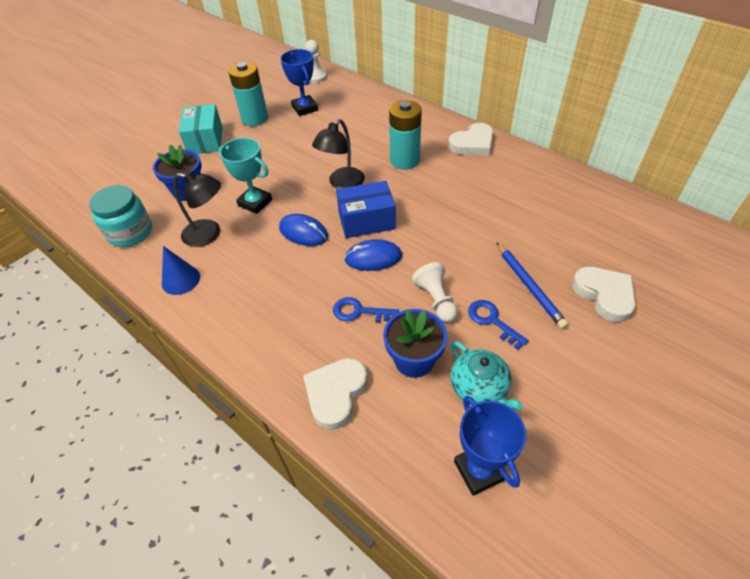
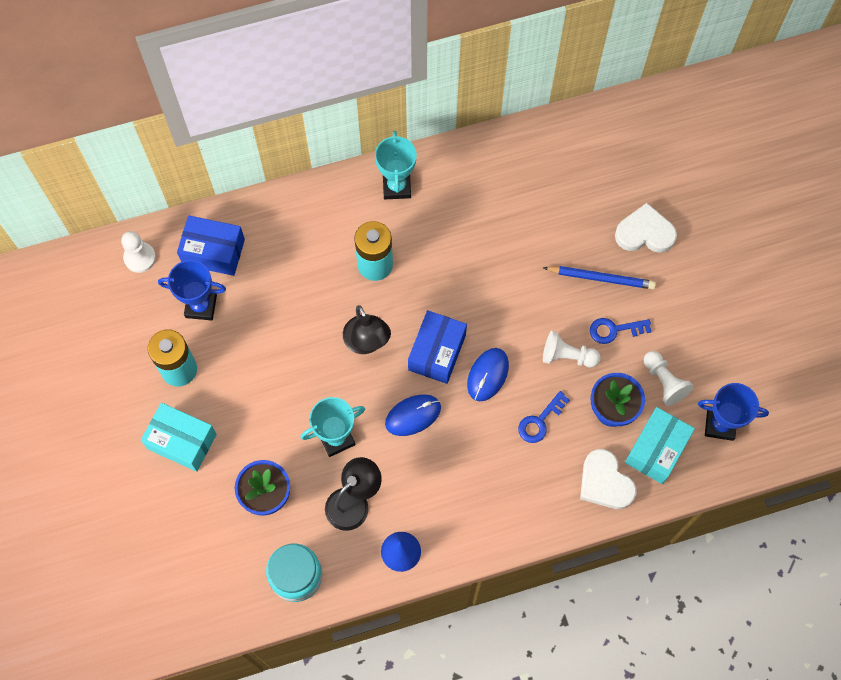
camera: 60 degrees left, 20 degrees up
white heart [448,123,494,156] -> turquoise trophy [375,131,417,199]
turquoise teapot [450,341,523,410] -> white pawn [644,351,693,406]
none -> blue box [177,215,245,276]
none -> turquoise box [625,407,695,484]

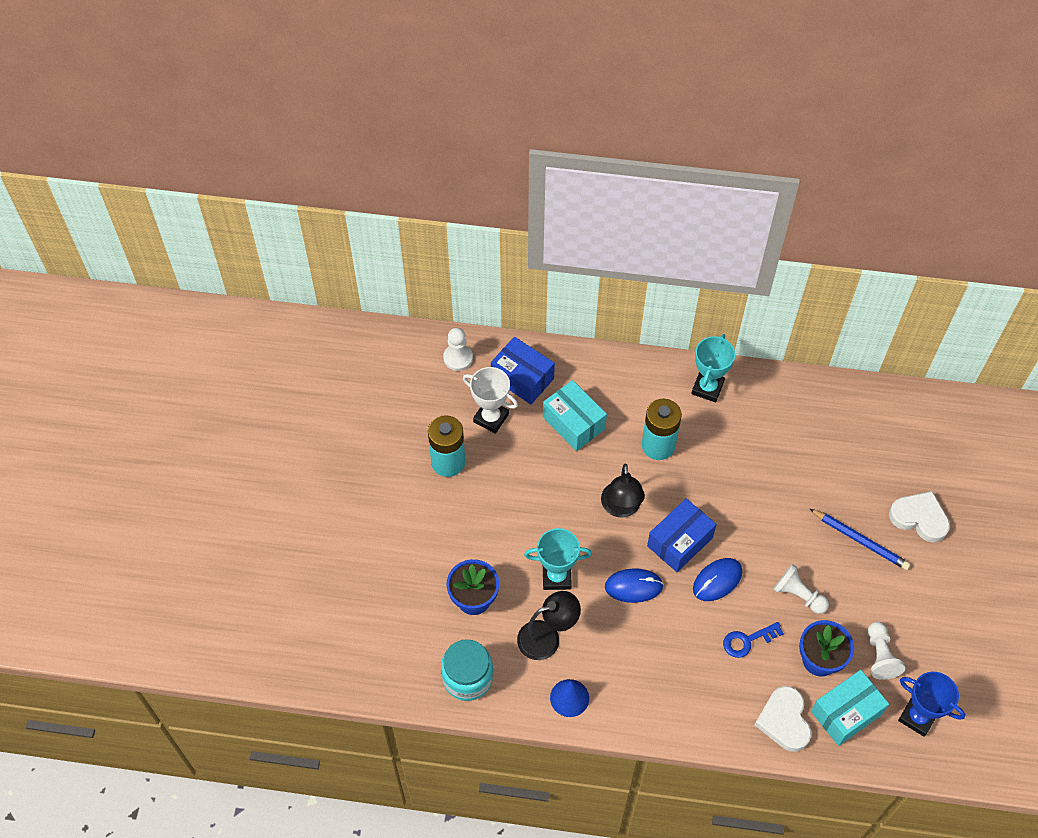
camera: 25 degrees right, 10 degrees down
turquoise box [141,403,217,472] -> turquoise box moved to [543,380,607,451]
blue trophy [158,260,226,320] -> white trophy [463,367,518,434]
blue key [590,318,651,344] -> none

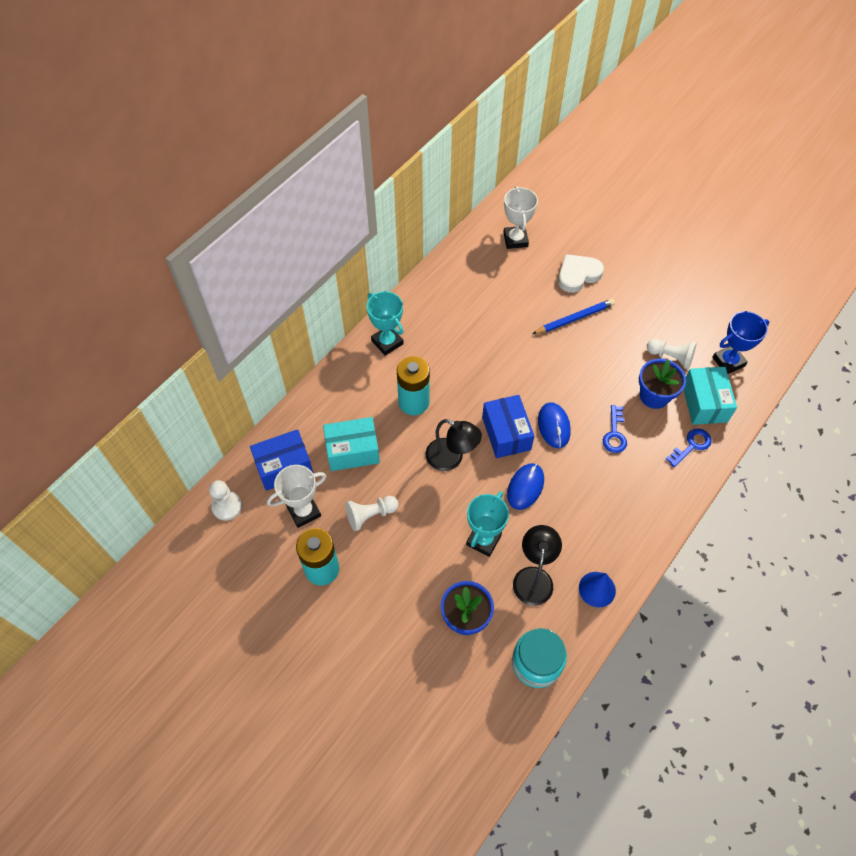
camera: 60 degrees left, 0 degrees up
white heart [755,686,811,752] -> blue key [666,429,712,467]
white pawn [773,564,829,614] -> white pawn moved to [345,496,399,531]
none -> white trophy [503,186,538,249]

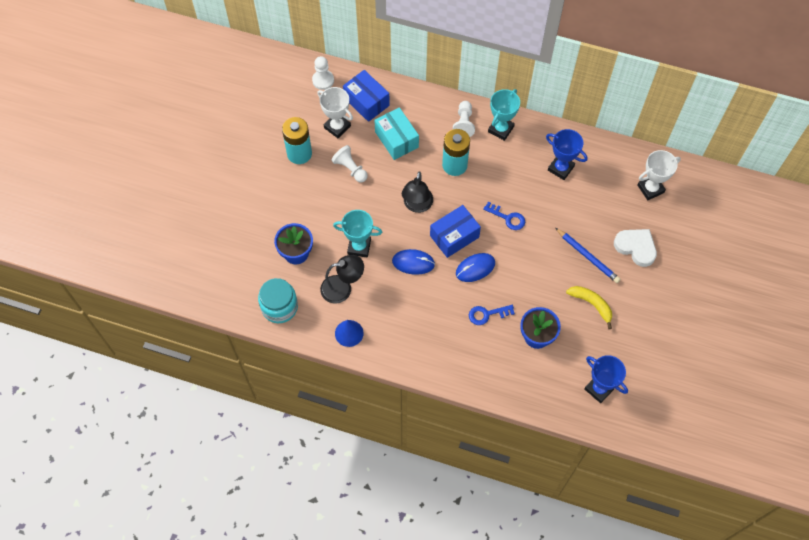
camera: 70 degrees right, 5 degrees up
white pawn [647,339,697,370] -> white pawn moved to [453,101,475,137]
blue key [666,429,712,467] -> blue key moved to [483,202,525,230]
turquoise box [683,367,737,425] -> none
none -> blue trophy [546,129,587,180]
none -> yellow banana [566,286,612,329]

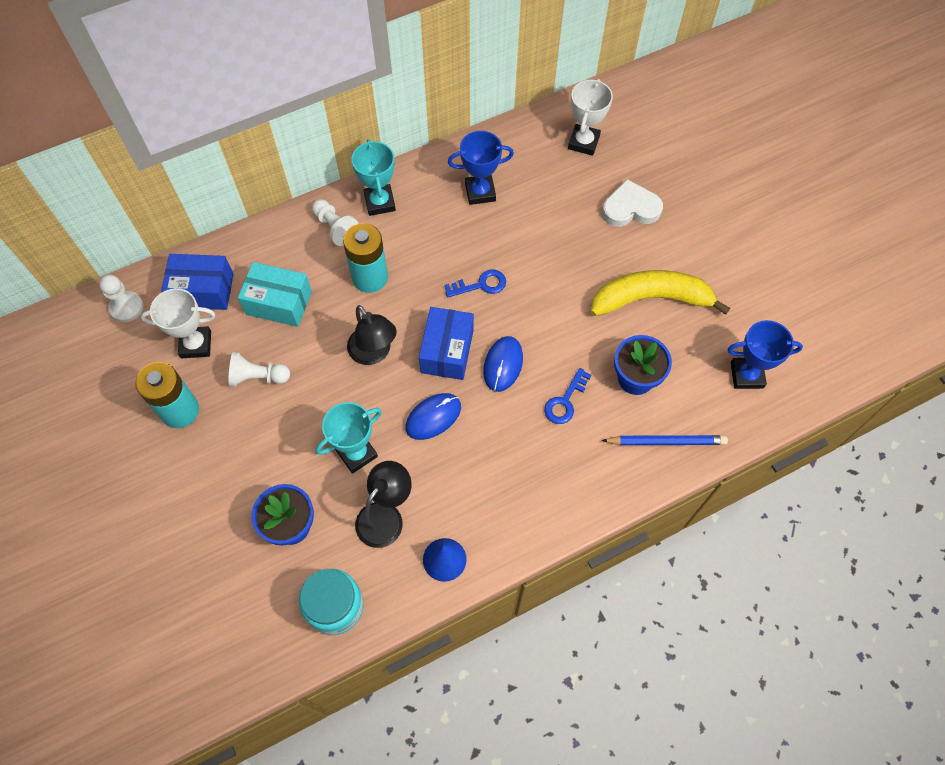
camera: 45 degrees left, 0 degrees up
blue pencil [555,228,621,283] -> blue pencil moved to [601,435,728,445]
yellow banana [566,286,612,329] -> yellow banana [591,270,730,316], size x1.72

